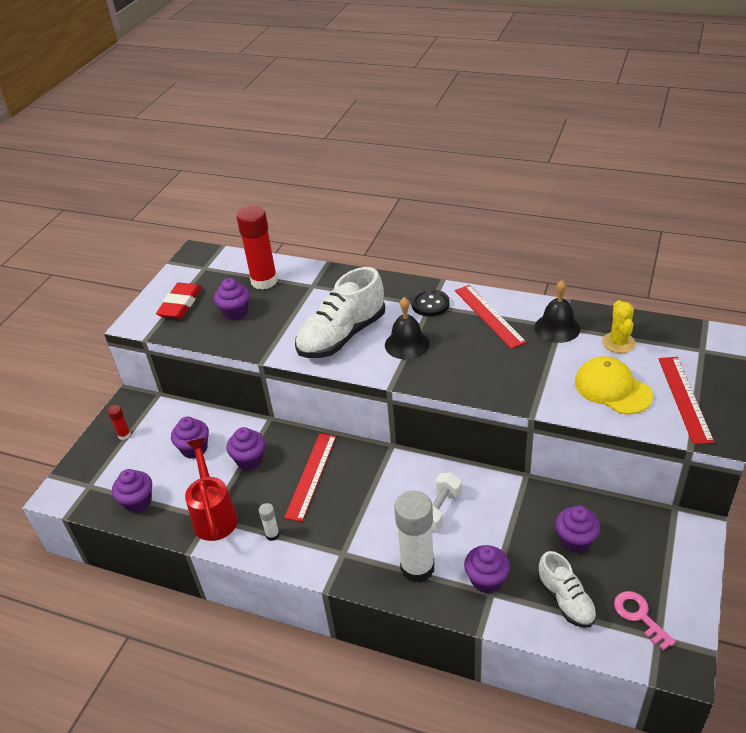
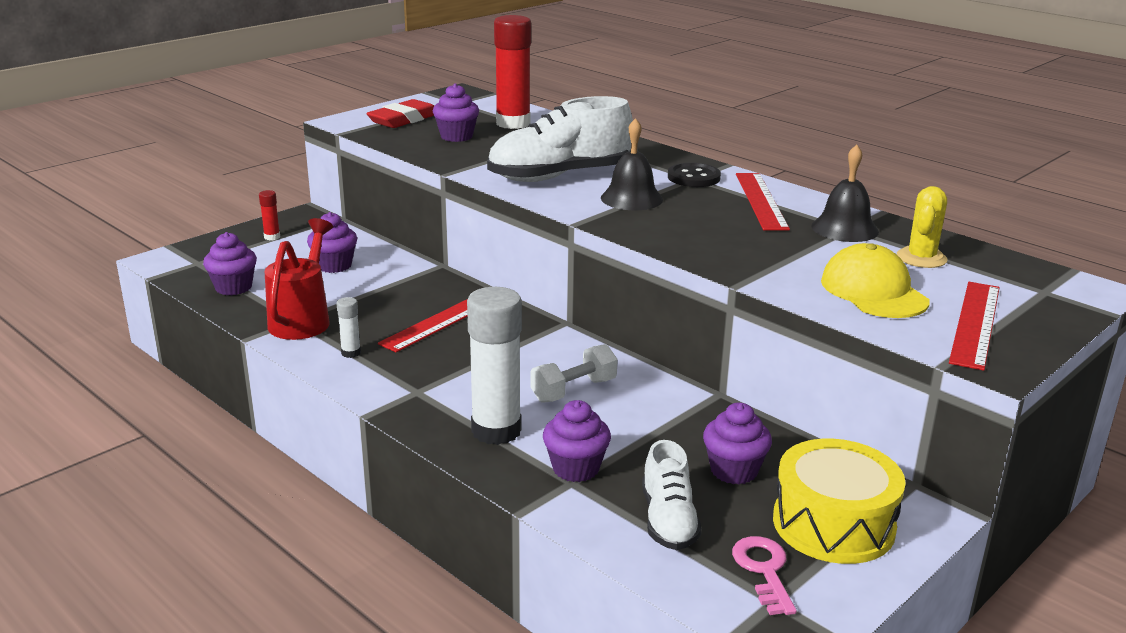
camera: 20 degrees right, 15 degrees down
purple cupcake [227,427,265,470] -> none
none -> yellow drum [773,439,906,564]

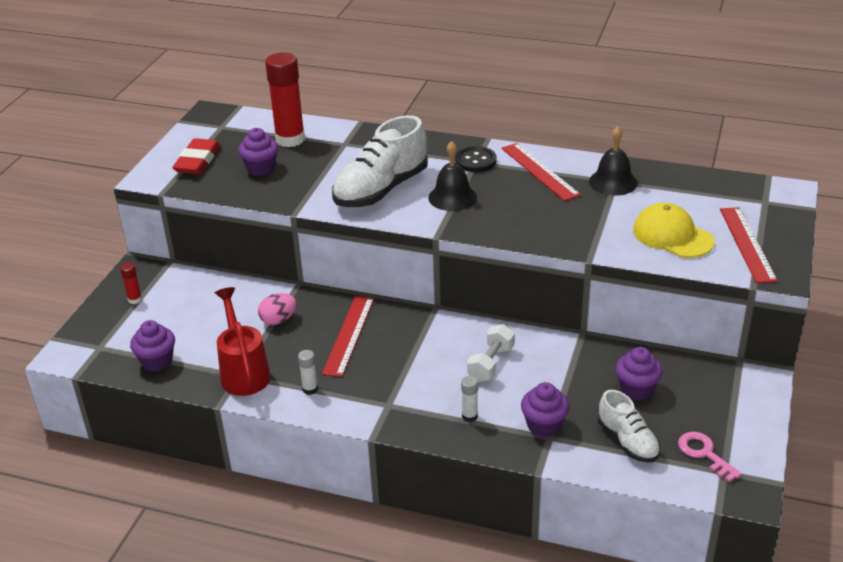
camera: 25 degrees left, 10 degrees up
purple cupcake [307,212,357,273] -> none
white glue stick [467,287,522,445] -> white glue stick [461,376,478,422], size x0.44
yellow drum [773,439,906,564] -> none
yellow cactus [897,186,947,268] -> none
none -> pink egg [258,293,297,325]

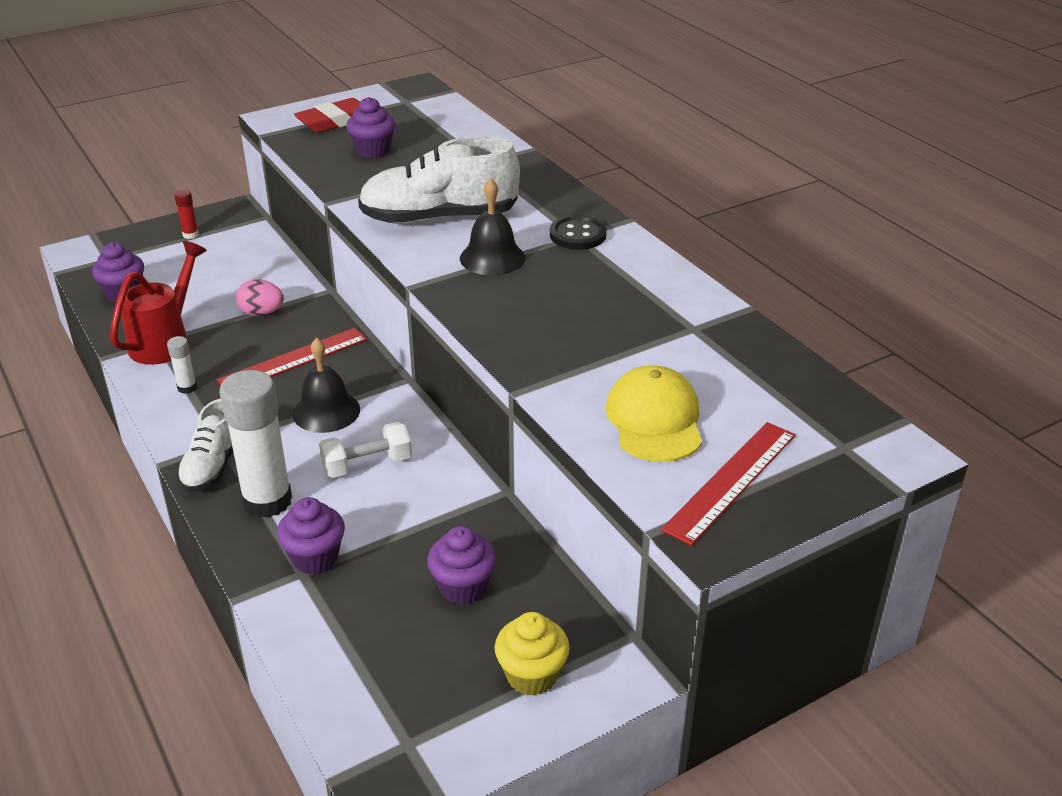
camera: 40 degrees right, 0 degrees up
red glue stick [265,52,305,147] -> none
white glue stick [461,376,478,422] -> white glue stick [219,370,292,518], size x2.28
red ruler [502,143,581,201] -> none
black bell [589,126,638,196] -> black bell moved to [292,338,360,433]
white shoe [598,390,661,463] -> white shoe moved to [177,399,233,492]
pink key [678,432,742,482] -> none
none -> yellow cupcake [495,612,570,696]

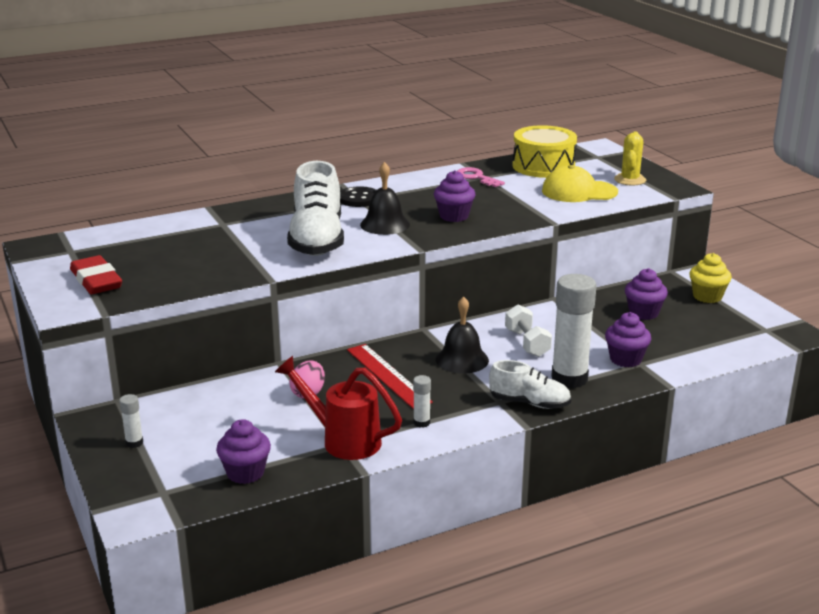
camera: 85 degrees left, 10 degrees down
red glue stick [174,189,199,239] -> white glue stick [119,394,143,448]
purple cupcake [346,97,395,158] -> purple cupcake moved to [434,170,476,222]
red ruler [661,422,796,546] -> yellow cactus [614,132,646,185]
none -> pink key [457,167,505,187]
none -> yellow drum [512,125,577,178]

